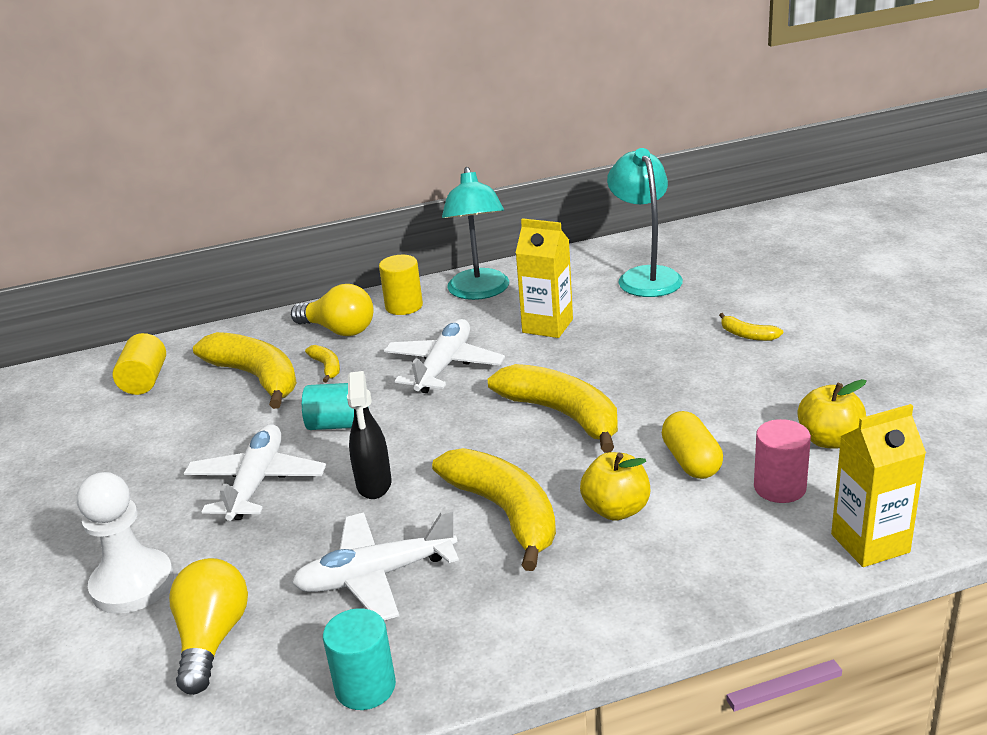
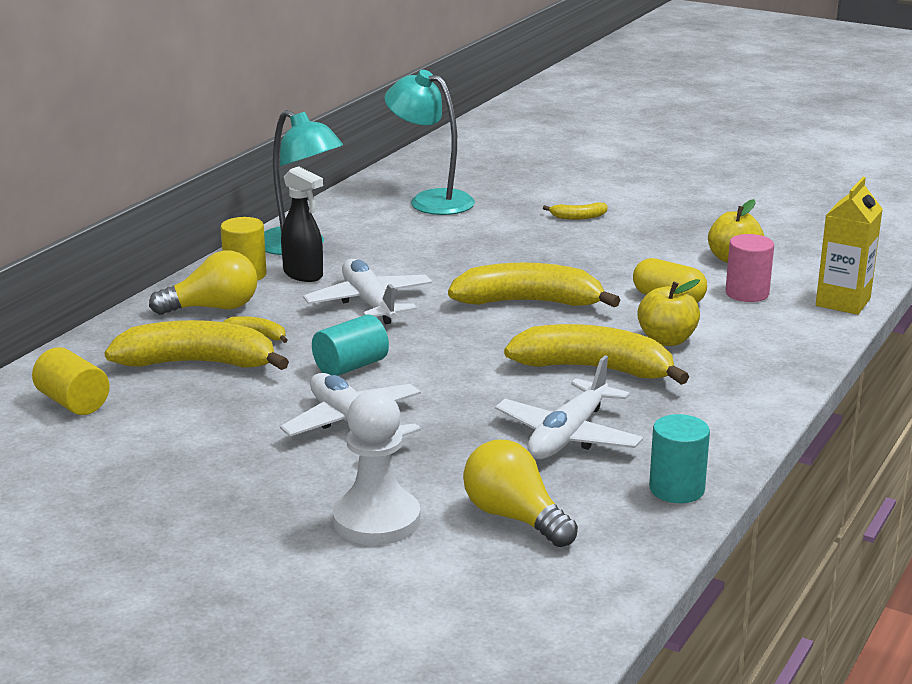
camera: 45 degrees left, 5 degrees down
black spray bottle [347,371,392,499] -> black spray bottle moved to [281,166,323,282]
yellow carton [516,218,573,338] -> none

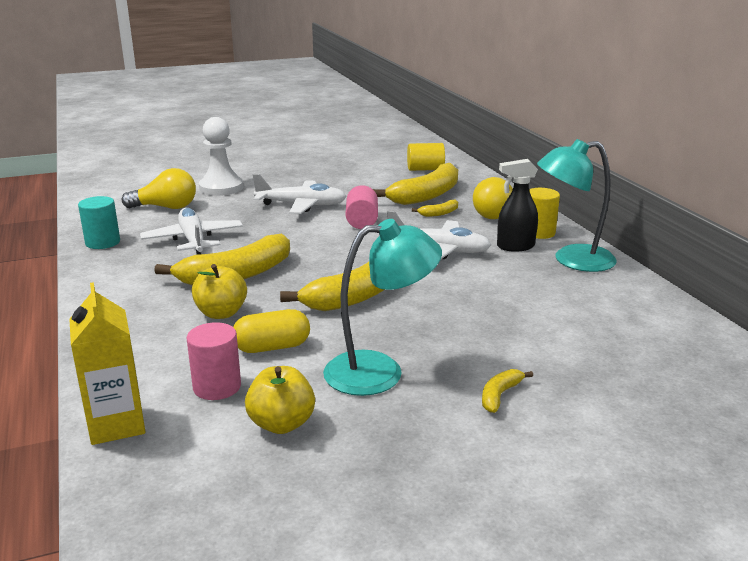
camera: 130 degrees right, 0 degrees up
turquoise cylinder [312,314,389,376] -> pink cylinder [346,185,378,229]
turquoise lamp [384,70,475,215] -> turquoise lamp moved to [323,219,442,396]

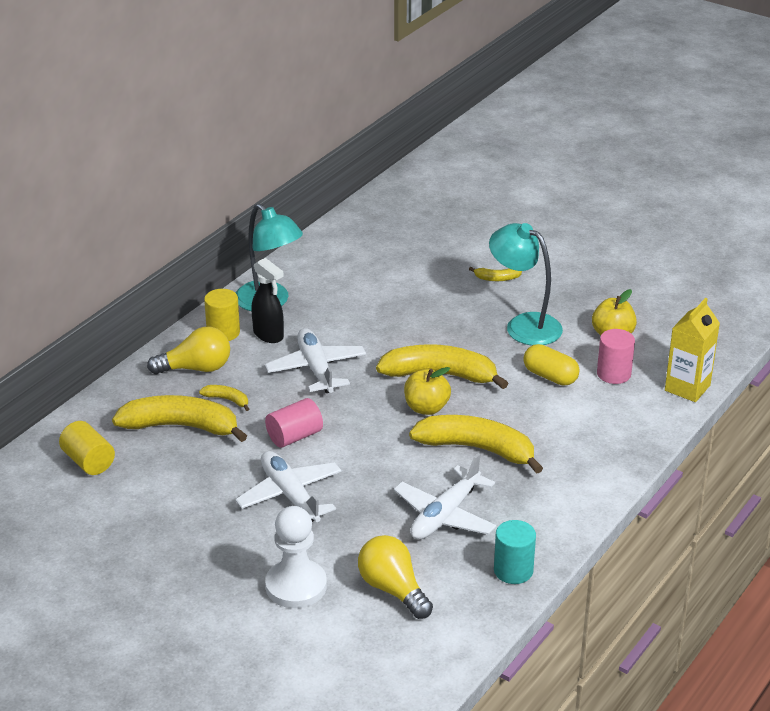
camera: 125 degrees left, 10 degrees up
yellow apple [192,264,247,319] -> yellow apple moved to [404,367,451,415]

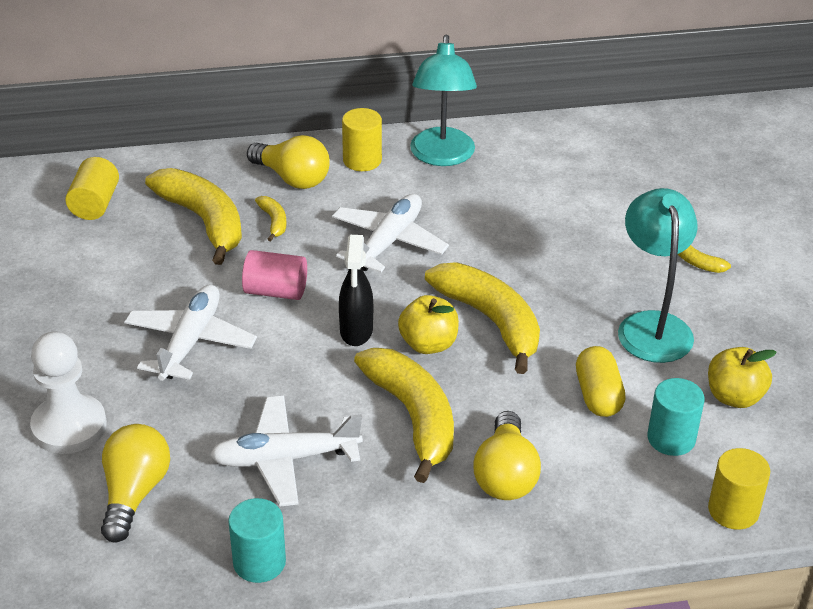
camera: 45 degrees right, 5 degrees up
black spray bottle [251,258,284,343] -> black spray bottle moved to [339,235,373,346]
pink cylinder [597,329,635,384] -> turquoise cylinder [647,378,705,456]
yellow carton [665,298,720,402] -> yellow cylinder [708,448,770,530]
none -> yellow light bulb [473,411,541,500]

